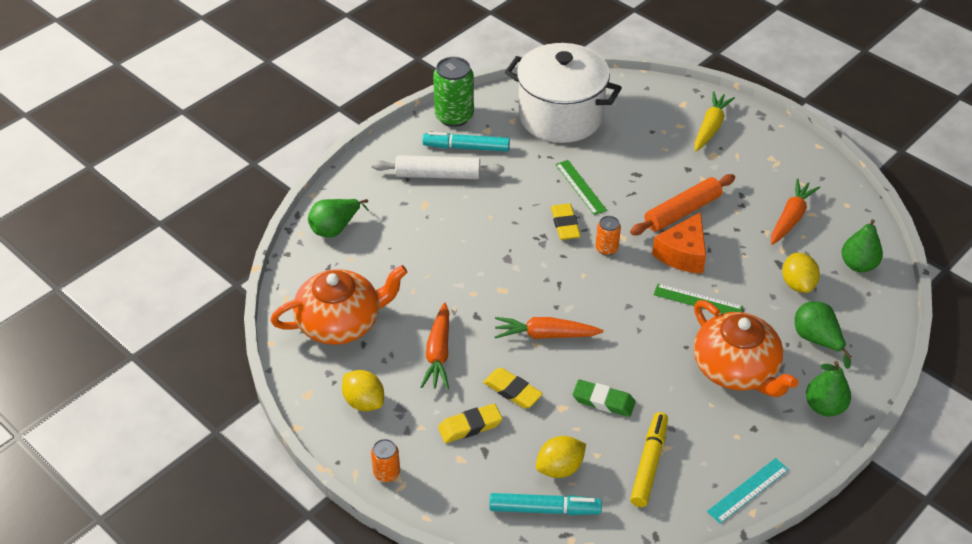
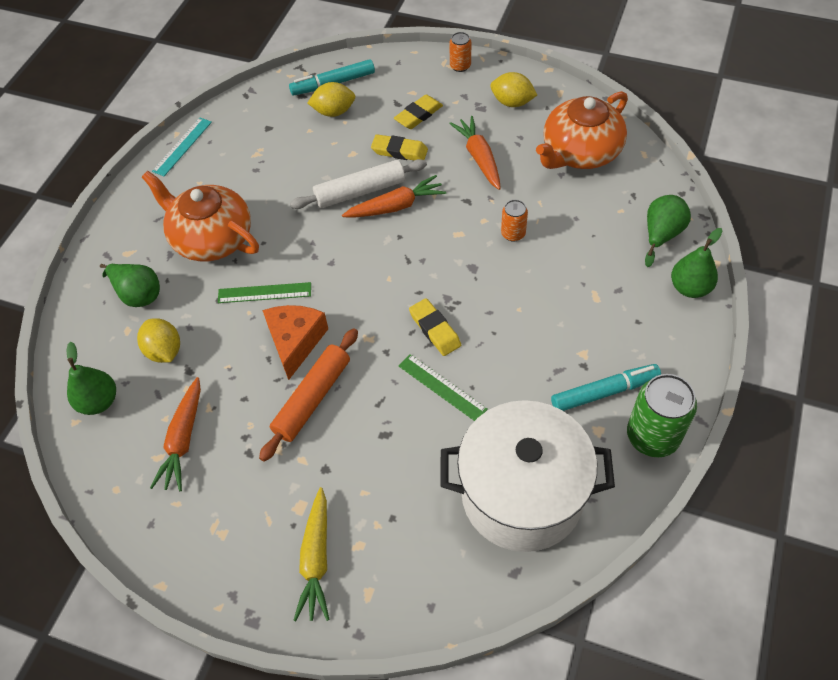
camera: 160 degrees right, 10 degrees up
white rolling pin [372,155,504,179] -> white rolling pin moved to [290,159,427,209]
yellow lemon [536,436,586,478] -> yellow lemon turned 45 degrees clockwise [308,82,355,117]
green eraser [573,380,636,417] -> none
orange can [596,216,621,255] -> orange can moved to [501,200,528,242]
yellow marker [630,412,668,507] -> none
green pear [806,361,851,417] -> green pear moved to [671,228,722,298]

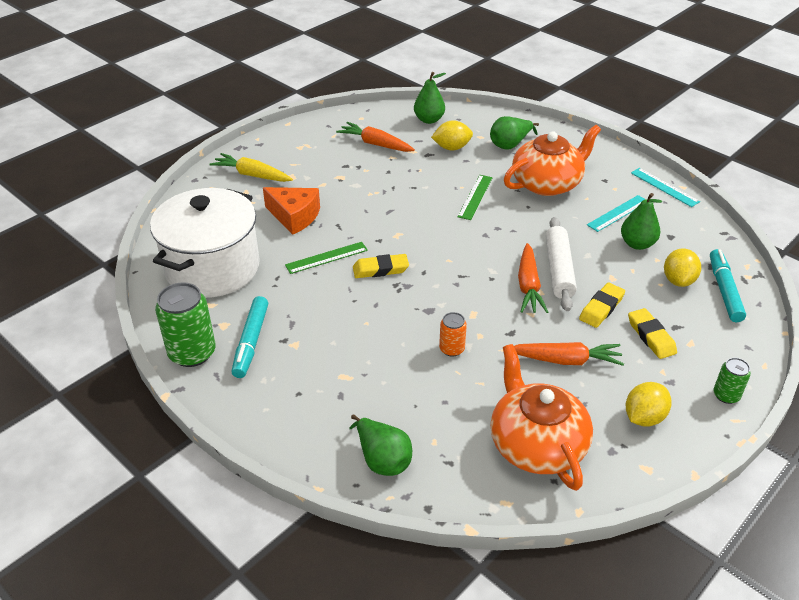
camera: 110 degrees right, 15 degrees down
orange rolling pin [259,328,358,462] -> none
orange cheese [262,305,328,380] -> orange cheese moved to [263,187,320,235]
orange can [449,32,471,72] -> green can [713,358,751,404]
green pear [671,228,722,298] -> green pear moved to [621,193,662,250]
none -> turquoise ruler [587,195,645,232]

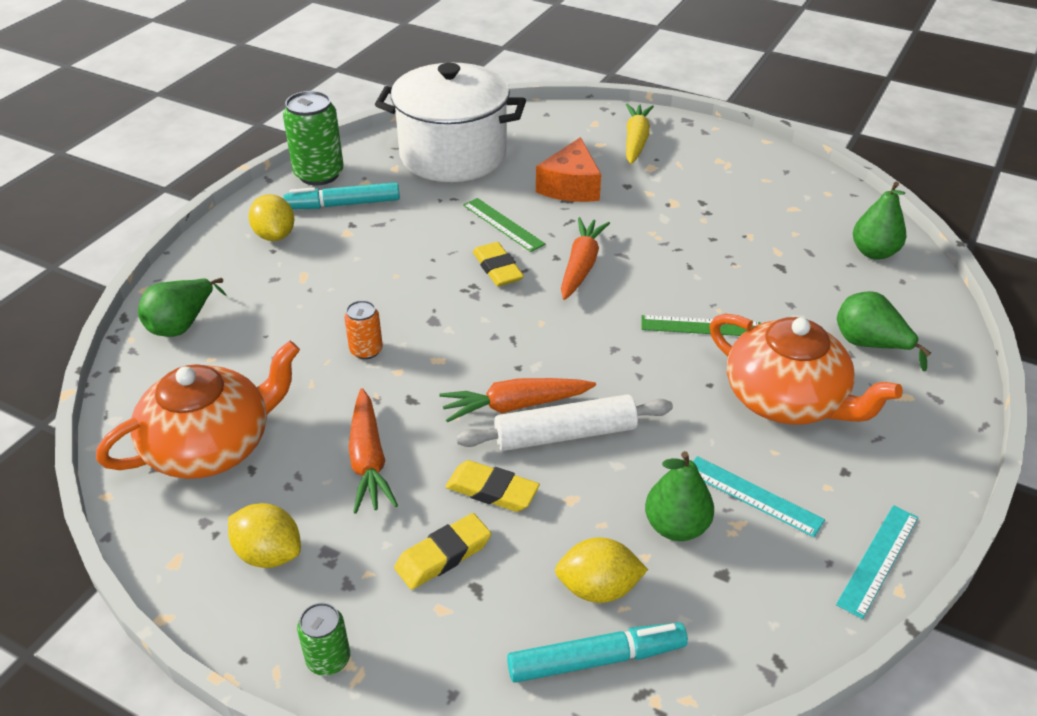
camera: 75 degrees right, 0 degrees up
orange carrot [336,122,415,152] -> orange carrot moved to [561,217,610,300]
yellow lemon [431,120,473,150] -> yellow lemon moved to [249,194,295,241]

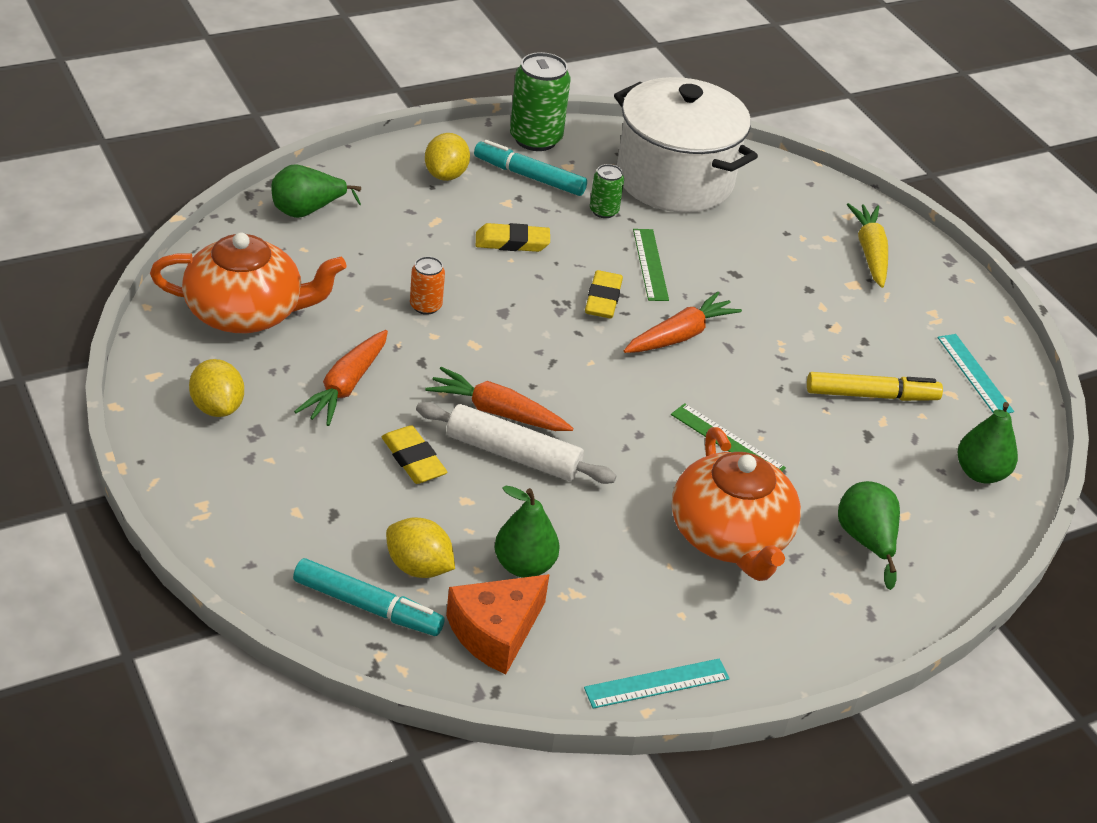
camera: 30 degrees right, 0 degrees up
green can [297,603,350,676] -> green can moved to [590,164,624,218]
yellow eraser [394,513,491,590] -> yellow eraser moved to [476,223,550,252]
orange cheese [536,137,601,202] -> orange cheese moved to [446,574,550,674]
yellow carrot [626,104,654,164] -> yellow carrot turned 45 degrees counterclockwise [847,203,888,288]
turquoise ruler [693,456,825,537] -> turquoise ruler moved to [937,334,1014,413]
none -> yellow marker [807,372,943,401]

